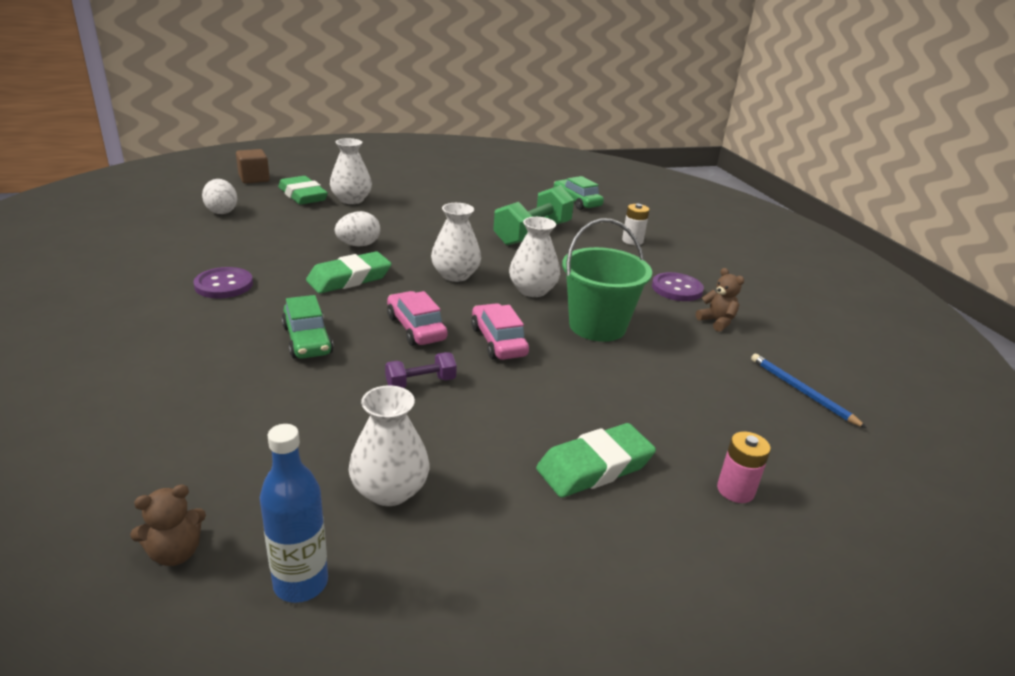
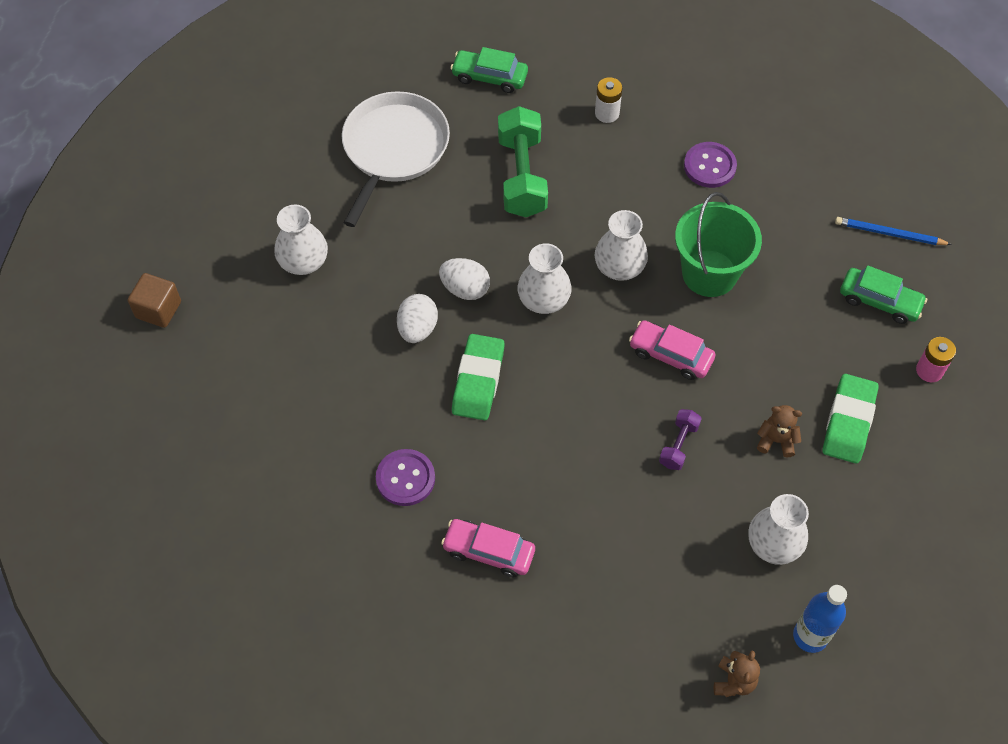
camera: 40 degrees left, 30 degrees up
white egg [202,179,237,214] -> white egg moved to [439,258,490,300]
green eraser [278,176,328,205] -> none
green car [282,295,334,359] -> green car moved to [840,265,927,324]
pink car [387,291,448,346] -> pink car moved to [441,519,535,577]
brown teddy bear [696,268,744,332] -> brown teddy bear moved to [757,405,802,458]
none -> white pan [342,91,450,227]

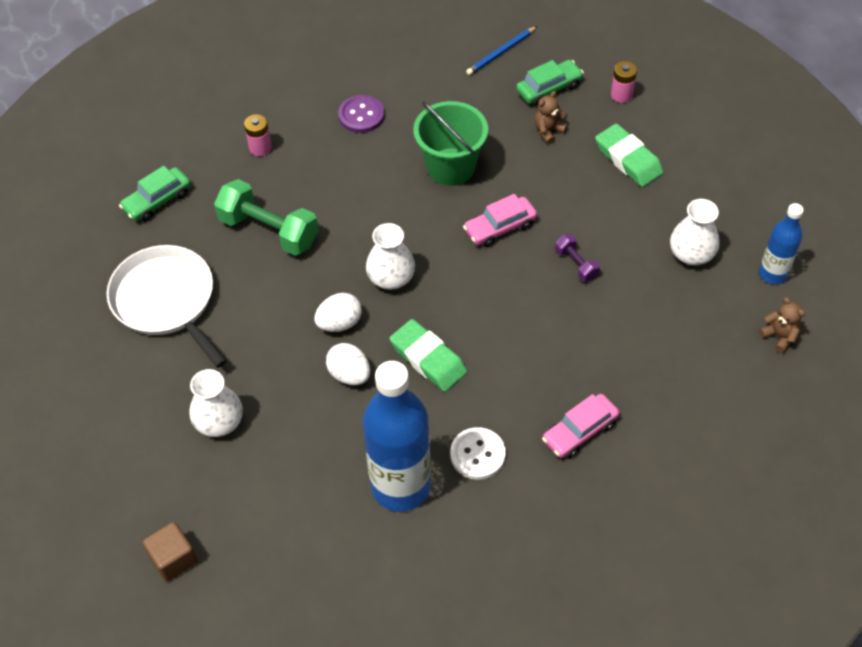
camera: 55 degrees left, 5 degrees down
purple button [376,449,435,506] -> white button [450,427,506,480]
white battery [595,77,622,123] -> pink battery [244,114,272,156]
white vase [595,210,648,281] -> none
brown teddy bear [757,405,802,458] -> brown teddy bear moved to [535,91,568,144]
none -> blue bottle [363,361,431,512]

